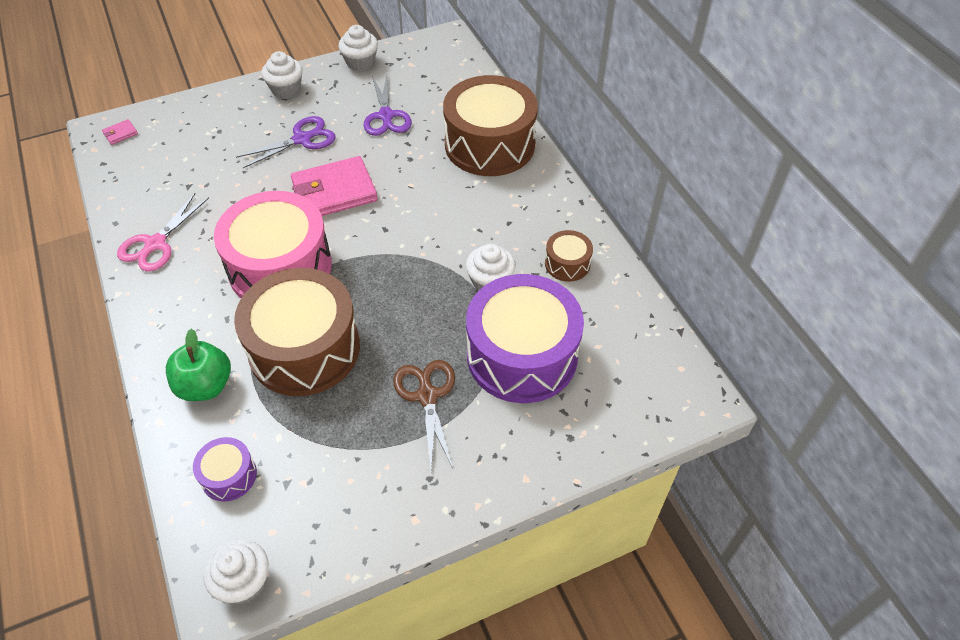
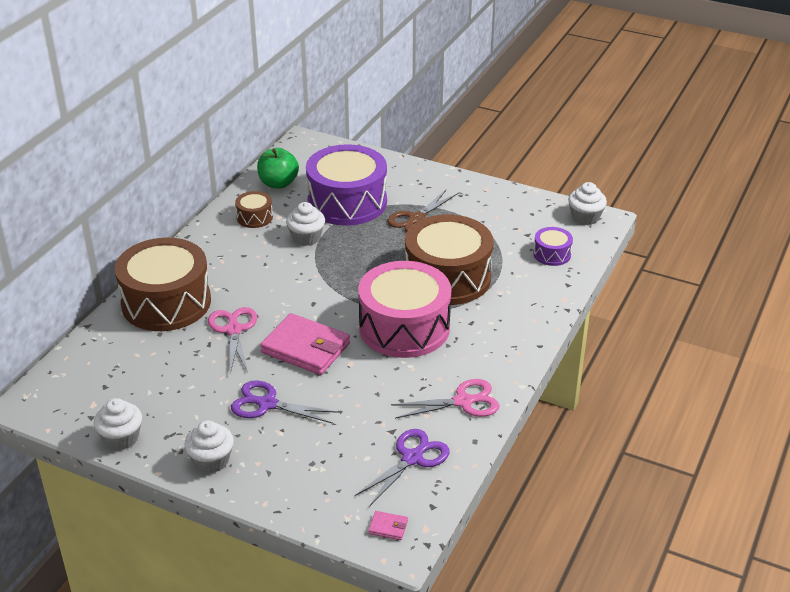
camera: 130 degrees left, 15 degrees down
green apple [166,329,231,401] -> green apple moved to [257,148,299,189]
purple scissors [363,75,412,136] -> purple scissors moved to [355,429,450,506]
none -> pink scissors [208,307,257,374]

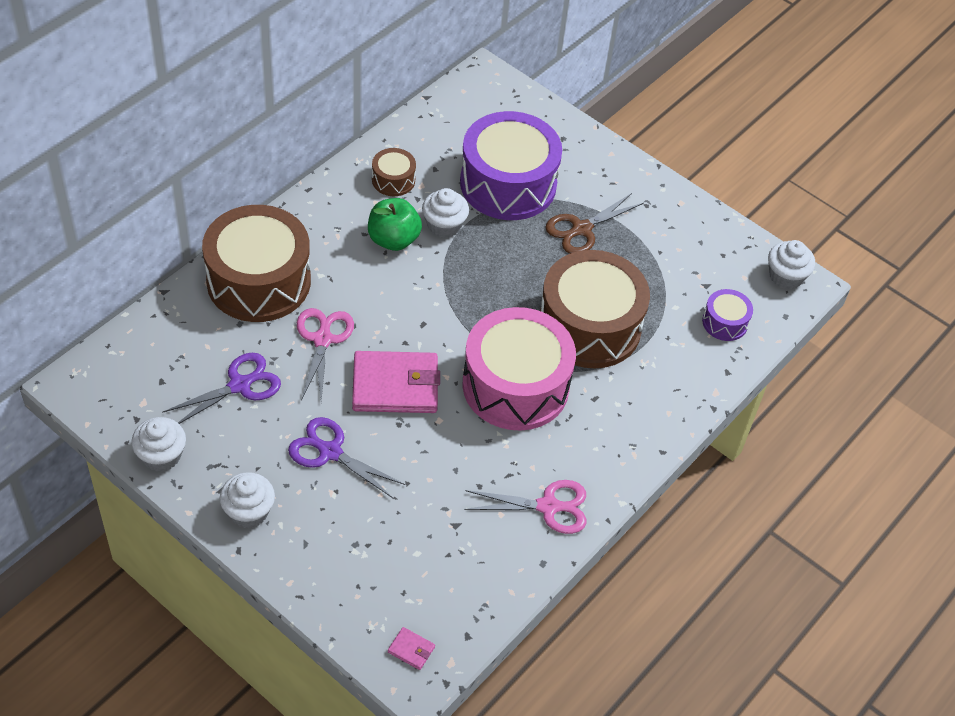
camera: 10 degrees right, 15 degrees up
green apple [257,148,299,189] -> green apple moved to [368,198,422,251]
pink wallet [260,313,350,375] -> pink wallet turned 45 degrees counterclockwise [352,351,440,413]
purple scissors [355,429,450,506] -> purple scissors moved to [162,353,281,424]

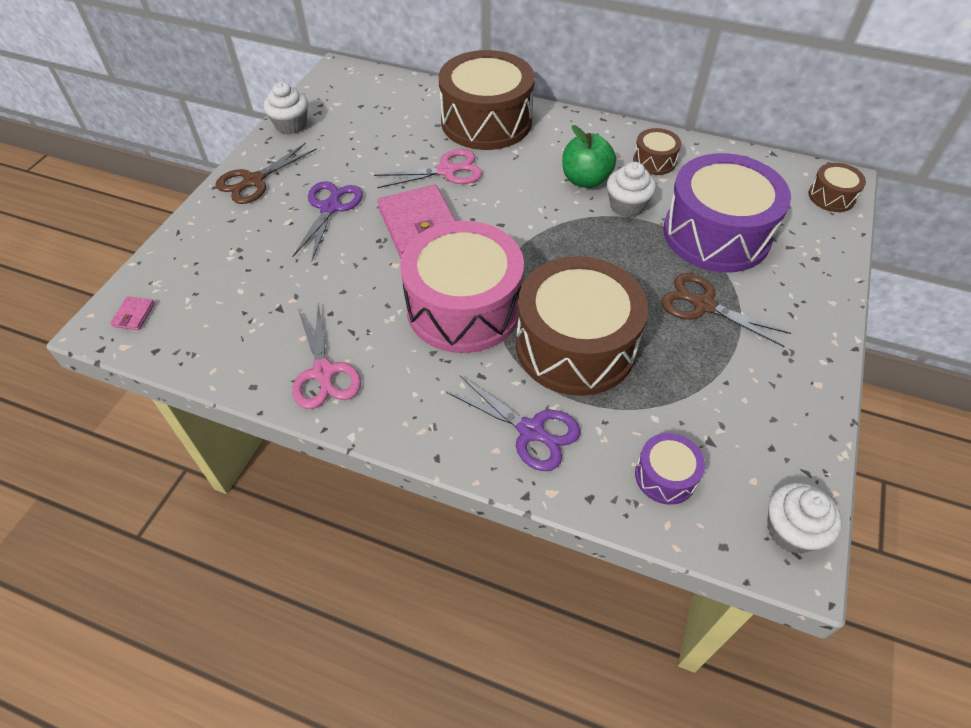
camera: 75 degrees right, 0 degrees up
purple scissors [162,353,281,424] -> purple scissors moved to [446,376,581,471]
white cupcake [220,472,275,528] -> brown scissors [215,143,317,204]
none -> brown drum [809,163,866,212]

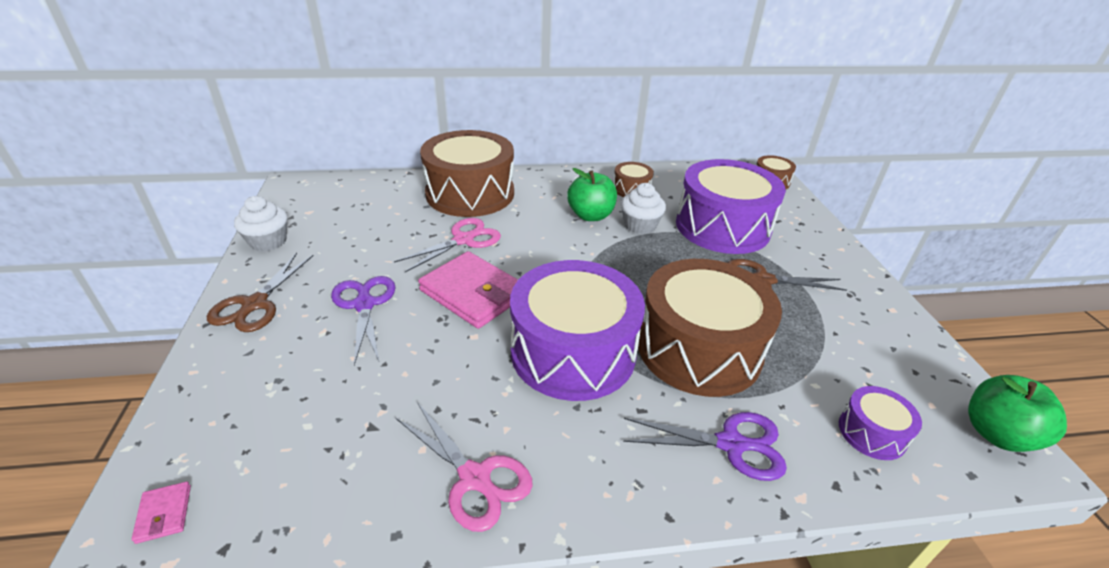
camera: 30 degrees left, 15 degrees down
pink drum [400,221,524,353] -> purple drum [510,260,645,401]
white cupcake [767,483,842,553] -> green apple [968,375,1067,452]

